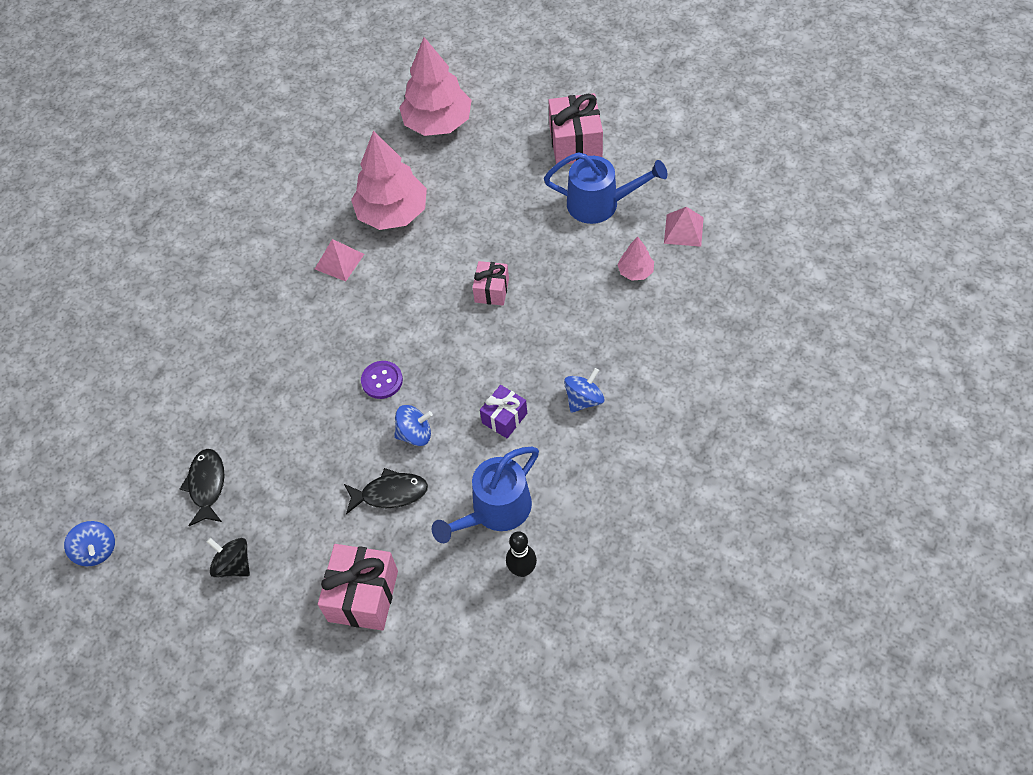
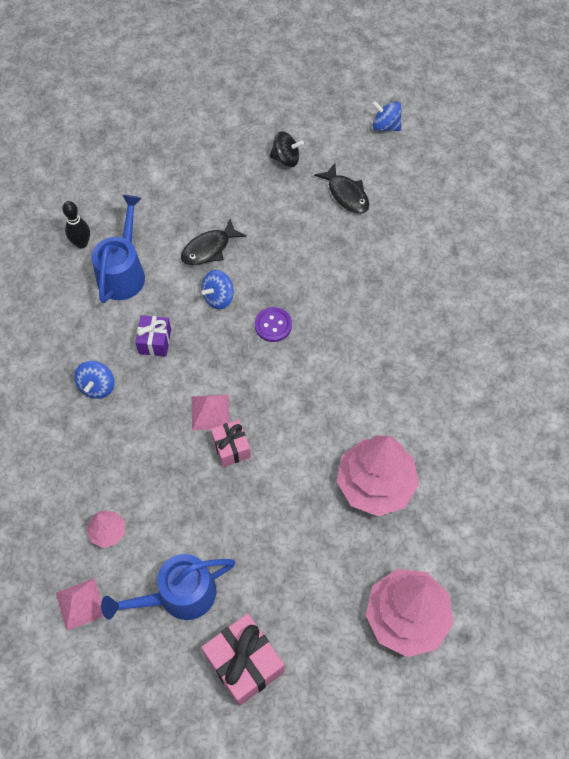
camera: 145 degrees right, 5 degrees up
pink pyramid [315,239,364,281] -> pink pyramid moved to [192,395,229,430]
pink gift [318,544,398,631] -> none

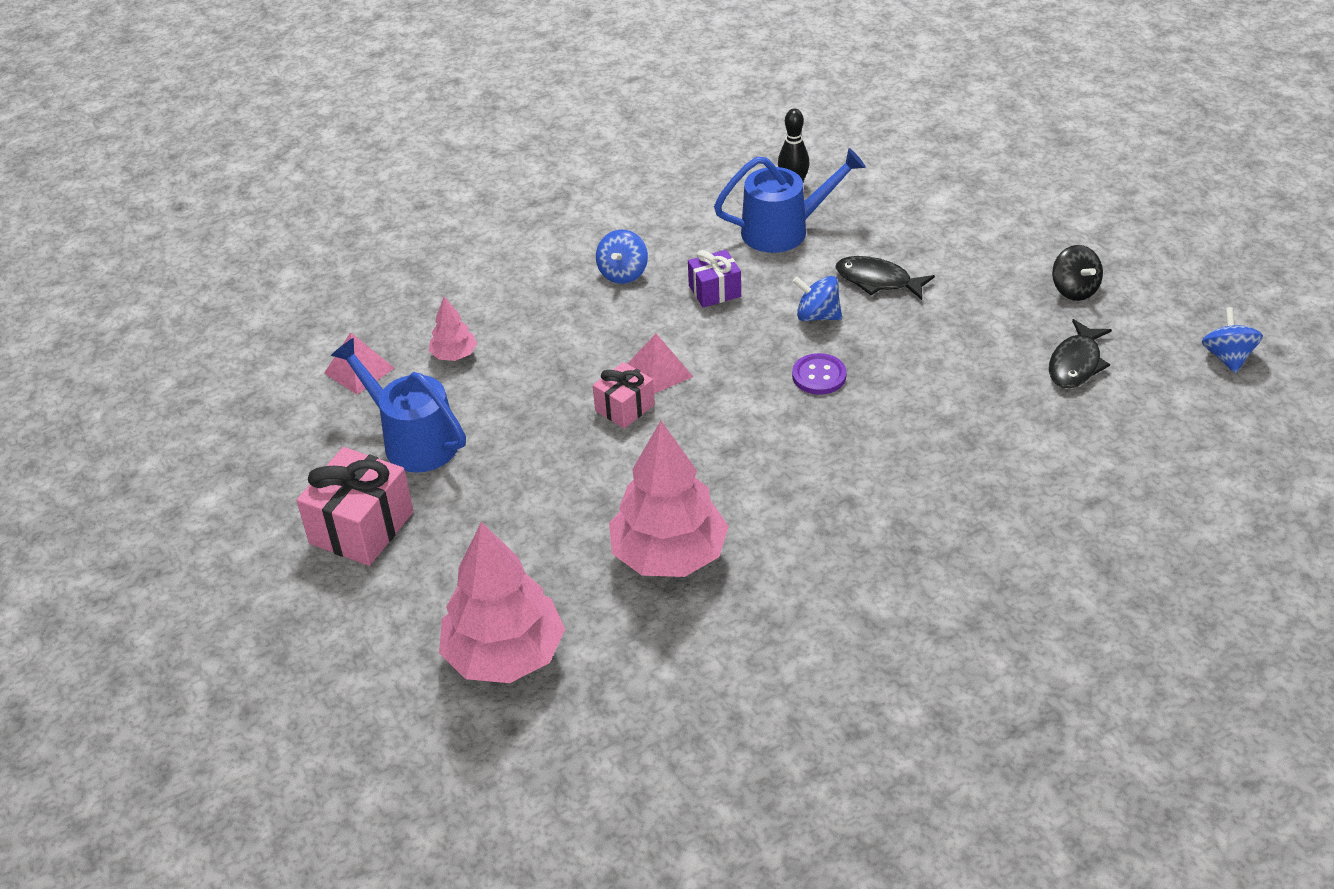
camera: 65 degrees right, 20 degrees down
blue spinning top [74,361,114,399] -> blue spinning top turned 60 degrees counterclockwise [596,230,648,284]

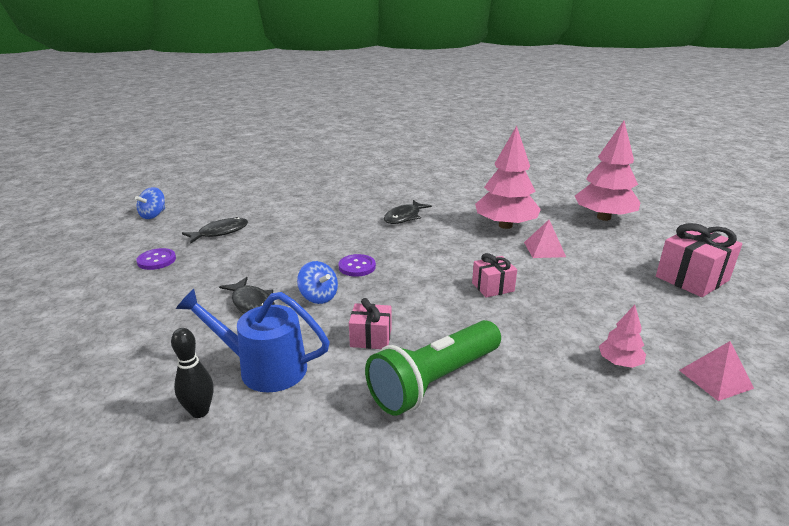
camera: 155 degrees left, 15 degrees down
blue watering can [331,338,466,473] -> none
blue spinning top [596,230,648,284] -> green flashlight [365,320,501,416]
pink pyramid [627,333,693,394] -> pink pyramid moved to [524,220,566,258]
purple gift [688,250,741,308] -> pink gift [349,298,391,349]
black spinning top [1052,245,1103,301] -> purple button [136,248,176,270]
none -> black fish [384,200,432,224]

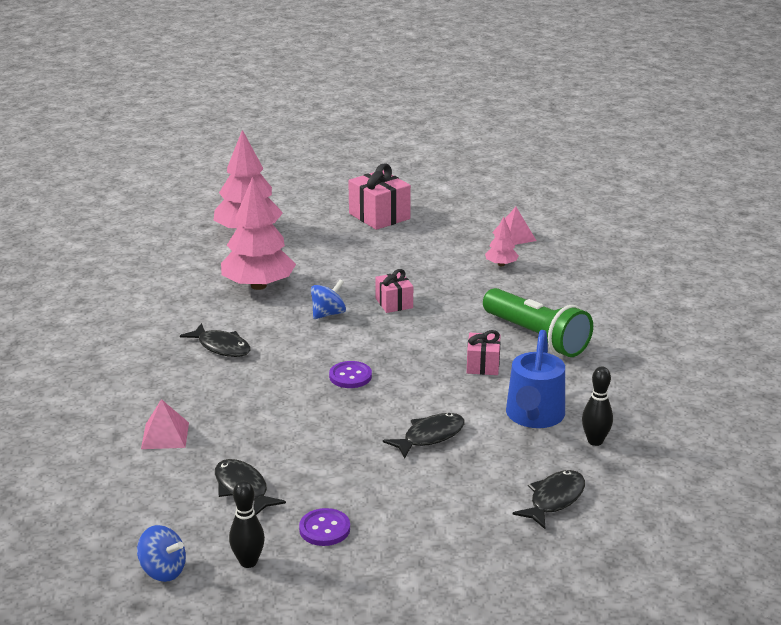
camera: 90 degrees left, 0 degrees up
blue spinning top [297,261,338,304] -> blue spinning top moved to [311,279,346,319]
pink pyramid [524,220,566,258] -> pink pyramid moved to [141,399,189,449]
none -> black bowling pin [229,481,265,568]
none -> black fish [512,470,585,529]

